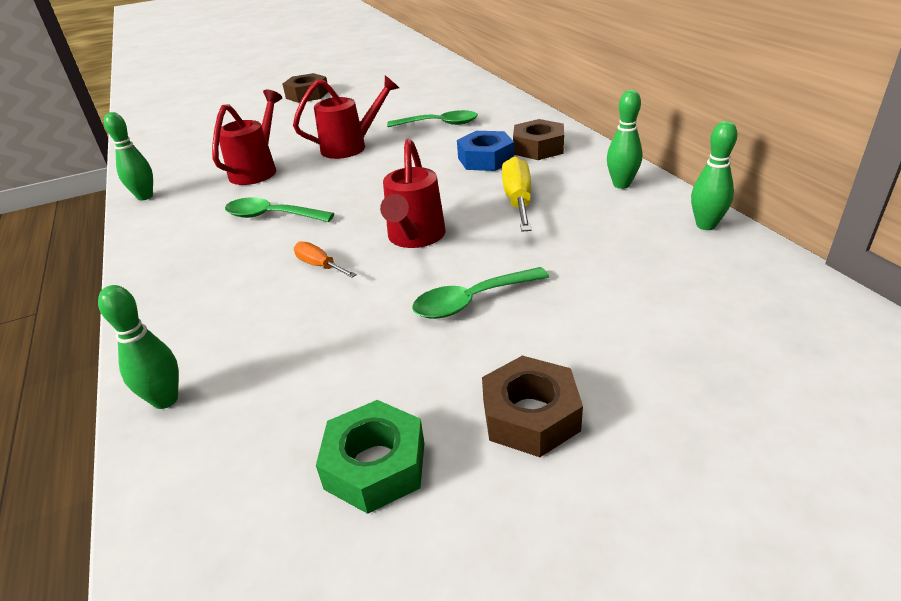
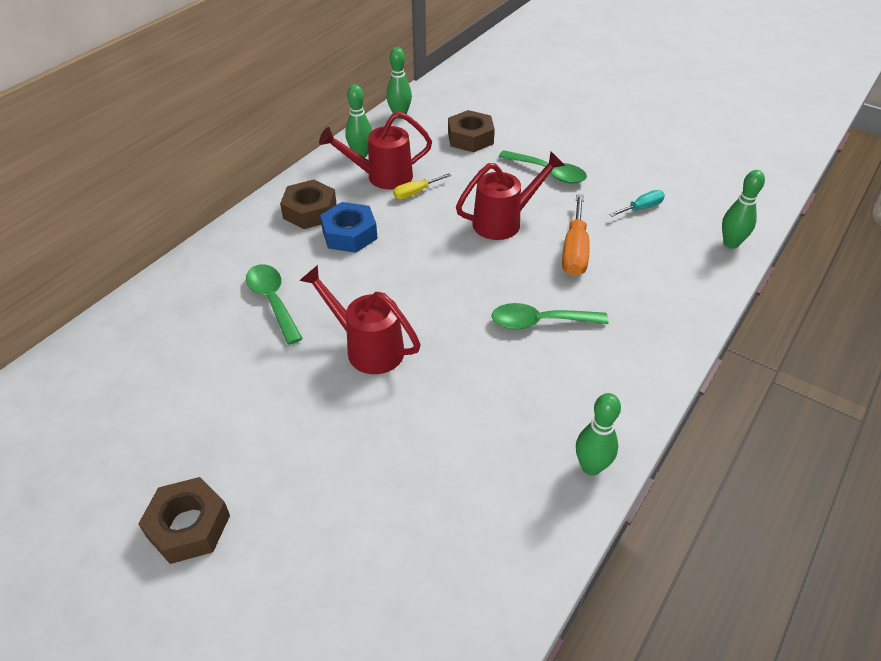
camera: 125 degrees left, 10 degrees up
red watering can [212,90,282,185] -> red watering can moved to [319,111,432,190]
green spoon [225,197,334,222] -> green spoon turned 105 degrees clockwise [491,303,609,329]
orange screwdriver [294,241,357,278] -> orange screwdriver [562,194,589,277], size x1.72
green nut [316,400,424,514] -> none
brown nut [482,356,583,457] -> brown nut moved to [448,110,495,152]
yellow screwdriver [502,156,532,231] -> yellow screwdriver [393,173,451,200], size x0.58
none -> turquoise screwdriver [609,190,665,217]

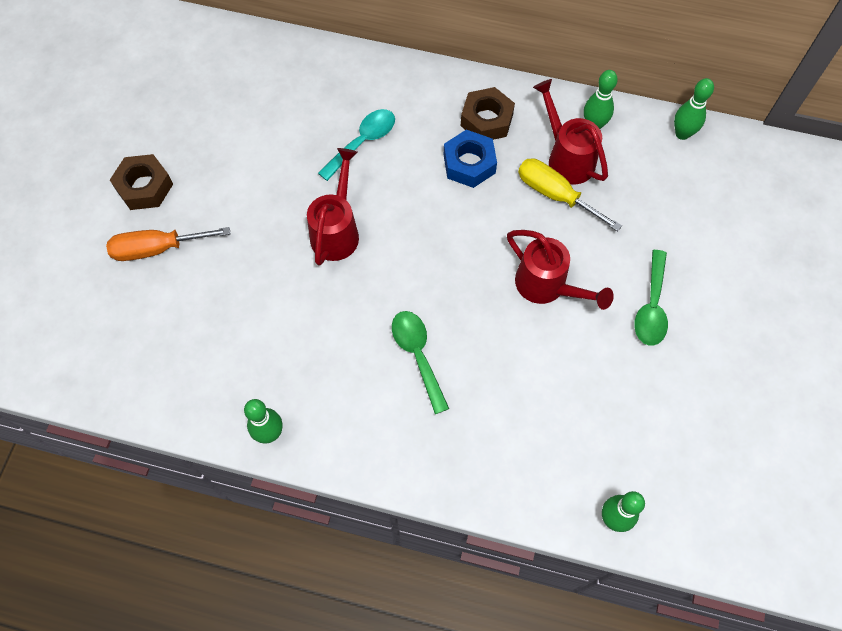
camera: 70 degrees right, 20 degrees up
green spoon [246,264,303,345] -> turquoise spoon [318,109,395,181]
yellow screwdriver [393,173,451,200] -> yellow screwdriver [518,158,622,231], size x1.72
brown nut [448,110,495,152] -> none
orange screwdriver [562,194,589,277] -> orange screwdriver moved to [106,227,230,261]
turquoise screwdriver [609,190,665,217] -> none

